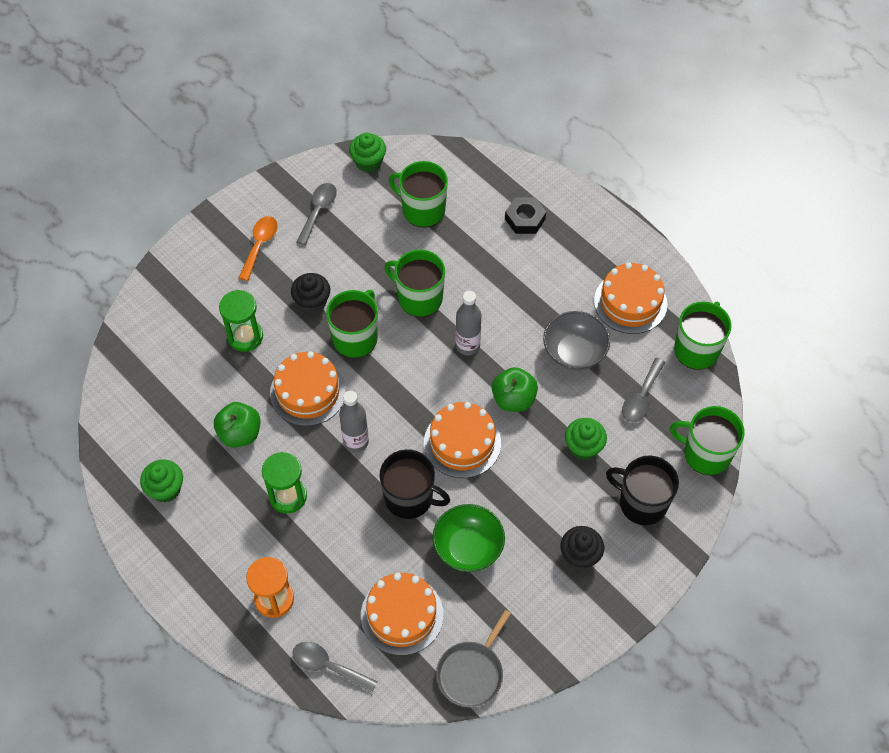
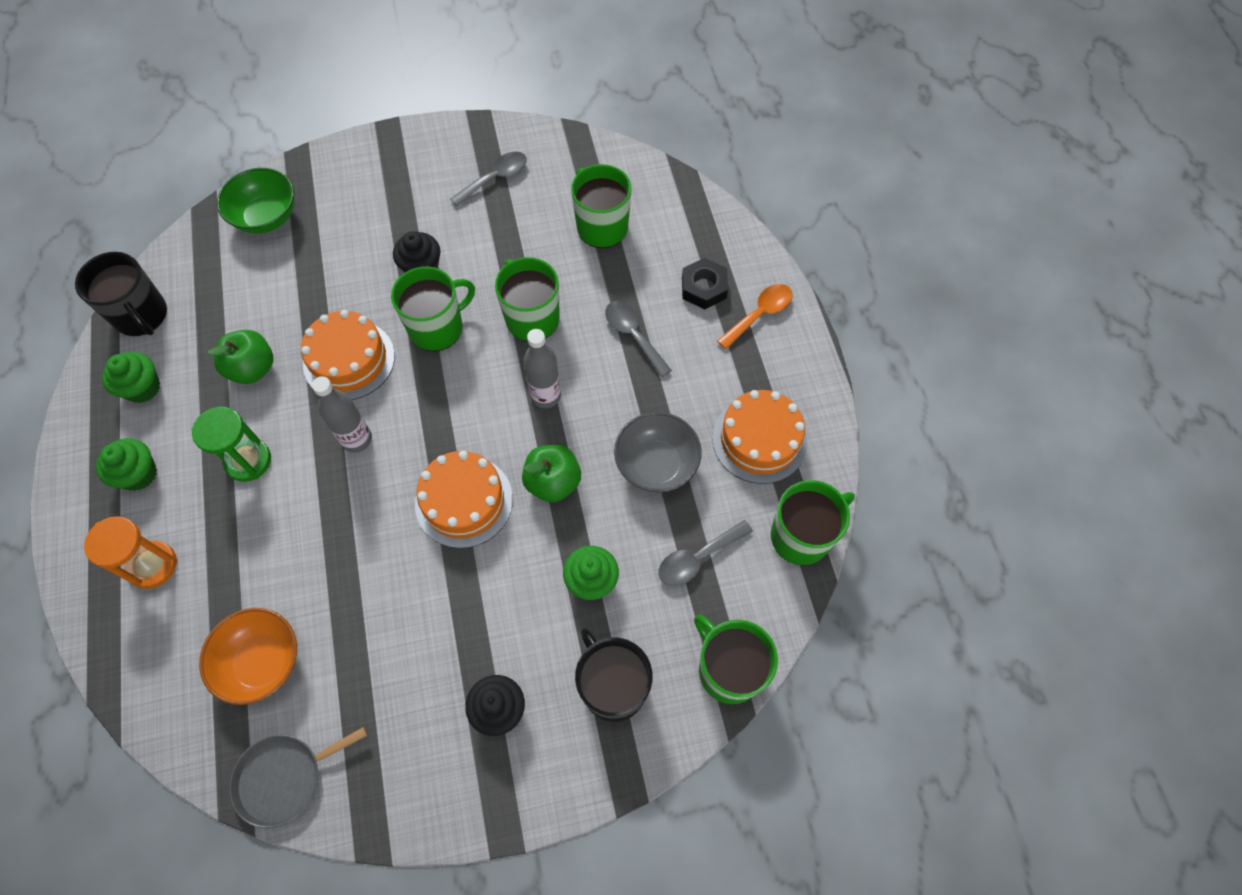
camera: 30 degrees right, 5 degrees up
green hourglass [219,290,263,352] -> none
orange spoon [239,216,277,281] -> orange spoon moved to [717,284,793,349]
grey spoon [292,642,378,693] -> grey spoon moved to [605,301,672,377]
green cupcake [349,133,386,173] -> green cupcake moved to [96,438,157,491]
orange cake [361,573,443,655] -> orange bowl [199,608,297,705]
black mug [380,449,450,519] -> black mug moved to [75,252,167,336]
green bowl [432,504,505,572] -> green bowl moved to [217,168,294,234]

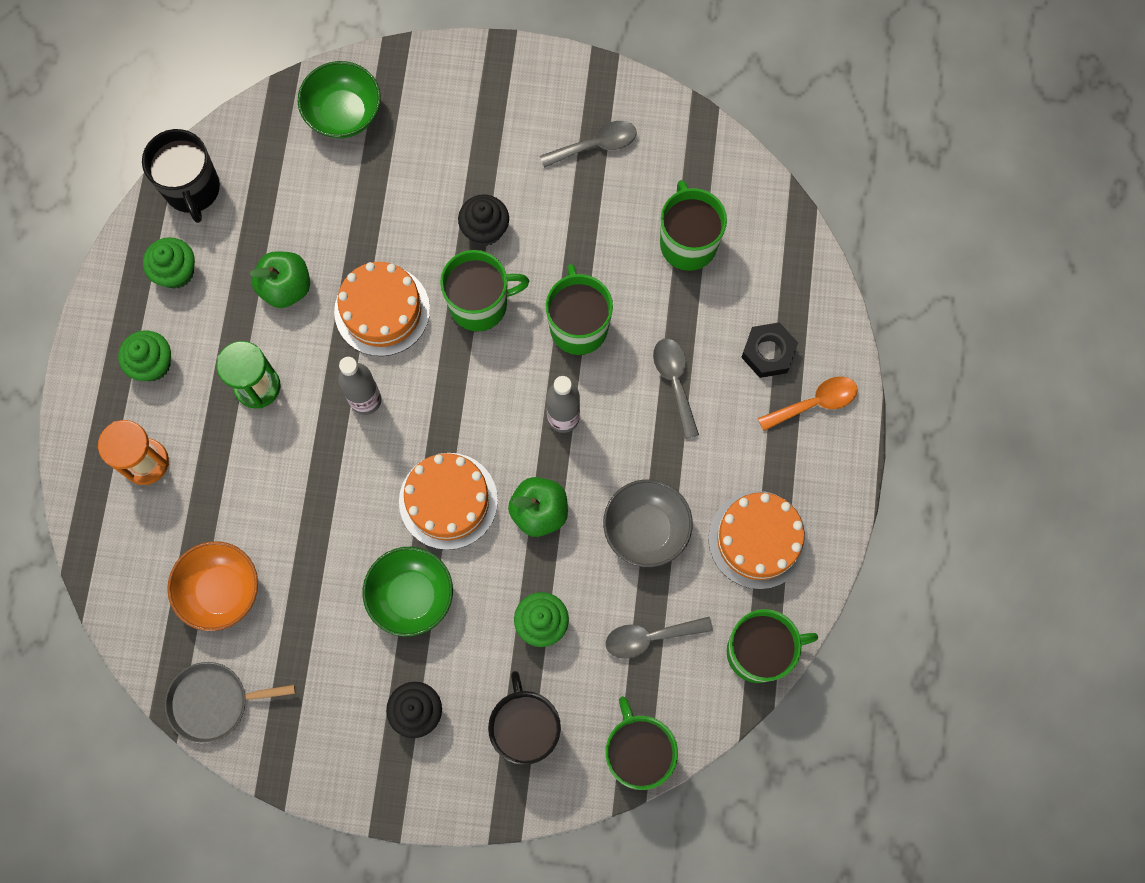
camera: 20 degrees right, 10 degrees up
none -> green bowl [363,547,453,637]

